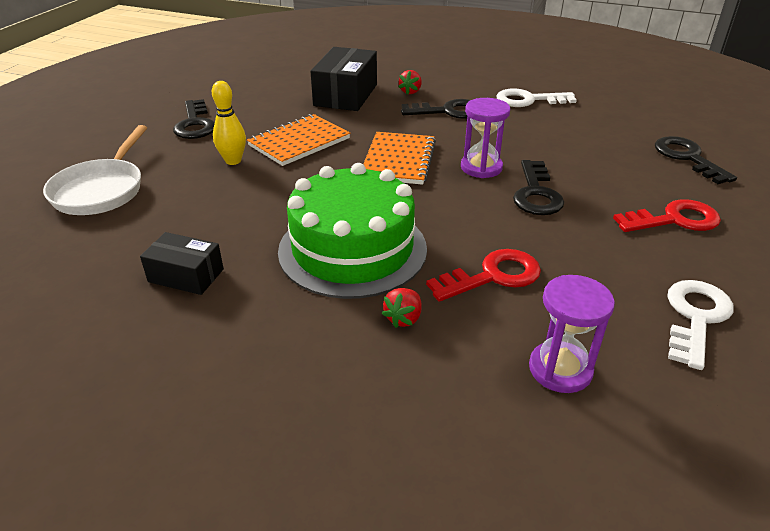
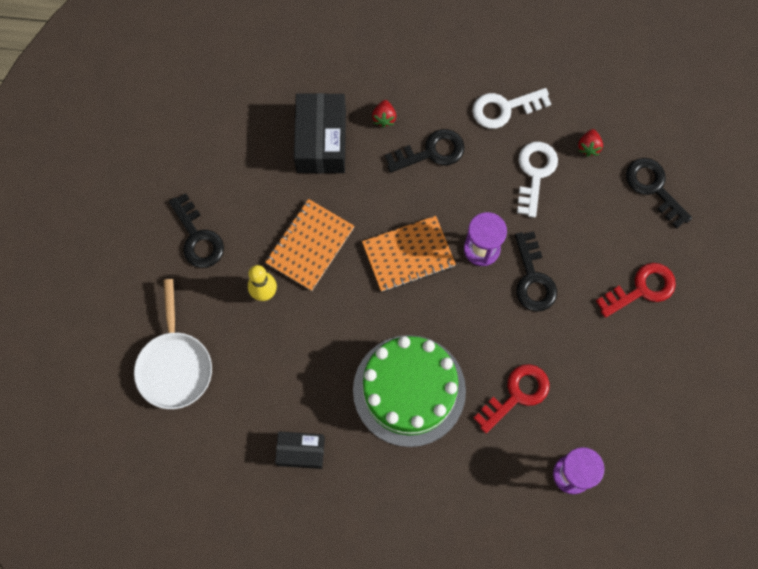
camera: 15 degrees left, 35 degrees up
orange notebook [363,132,436,185] -> orange notebook turned 75 degrees clockwise [362,216,456,292]
red strawberry [382,288,421,328] -> red strawberry moved to [578,129,603,157]
white key [668,280,734,370] -> white key moved to [517,142,558,218]

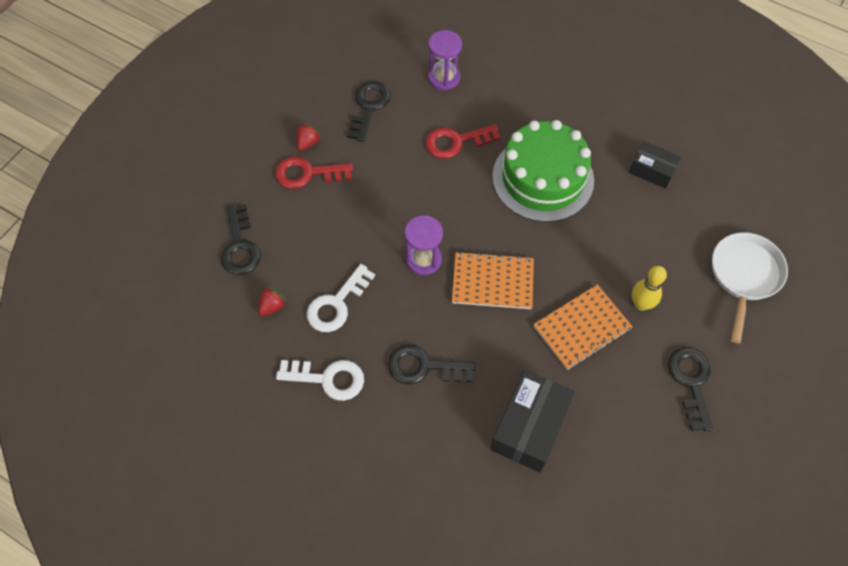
camera: 155 degrees left, 10 degrees down
red strawberry [372,100,396,128] -> red strawberry moved to [297,124,321,151]
black key [515,231,557,312] -> black key moved to [347,81,391,142]

